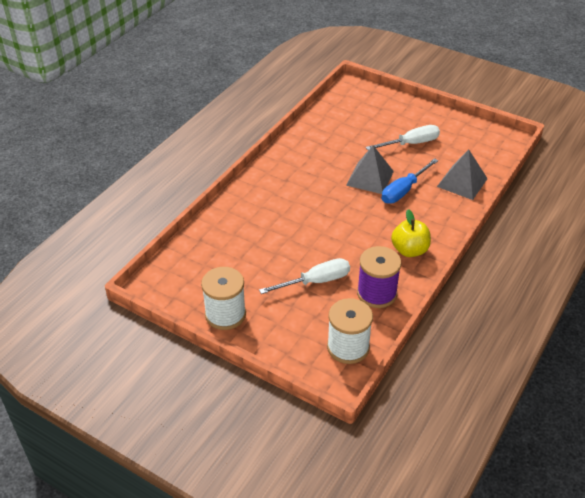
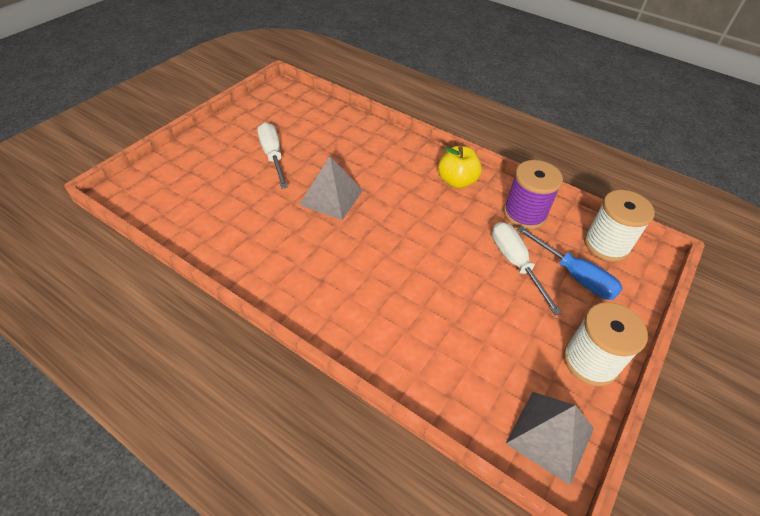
camera: 90 degrees left, 5 degrees up
blue screwdriver [382,158,439,204] -> blue screwdriver moved to [517,226,623,300]
grey pyramid [437,150,488,200] -> grey pyramid moved to [505,392,594,485]

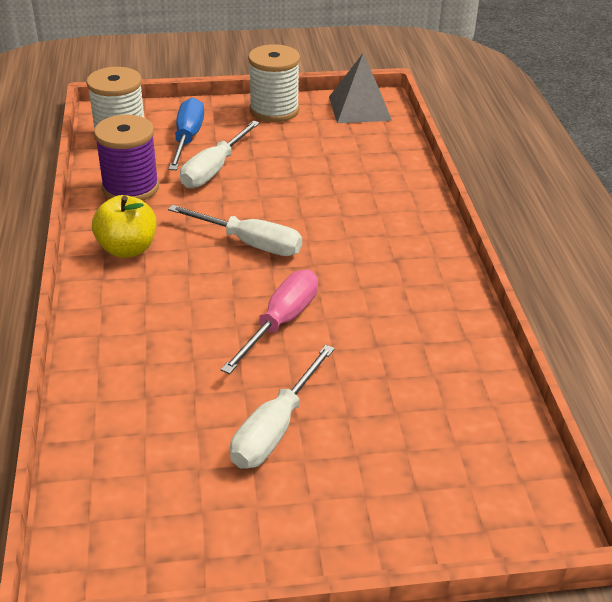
camera: 130 degrees left, 10 degrees down
grey pyramid [299,156,363,220] -> pink screwdriver [221,270,318,374]
none -> white screwdriver [168,205,302,256]

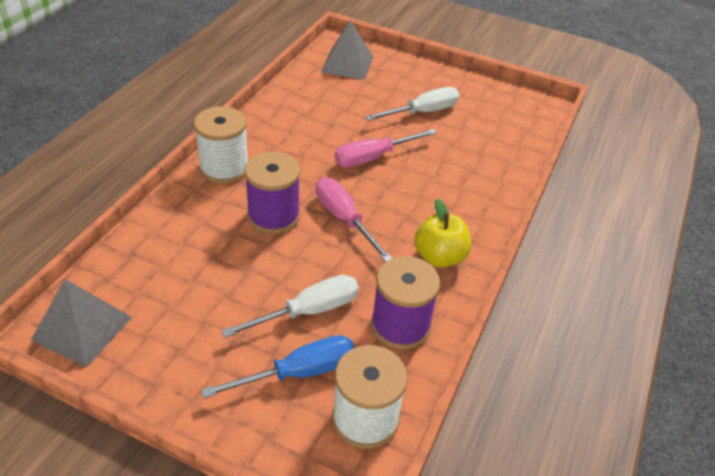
camera: 150 degrees left, 5 degrees up
white screwdriver [168,205,302,256] -> pink screwdriver [316,177,392,262]
blue screwdriver [169,97,204,170] -> blue screwdriver turned 150 degrees counterclockwise [201,335,354,398]
white spool [248,44,300,122] -> white spool moved to [194,106,248,184]
none -> purple spool [244,152,300,234]
none -> grey pyramid [321,20,373,80]

